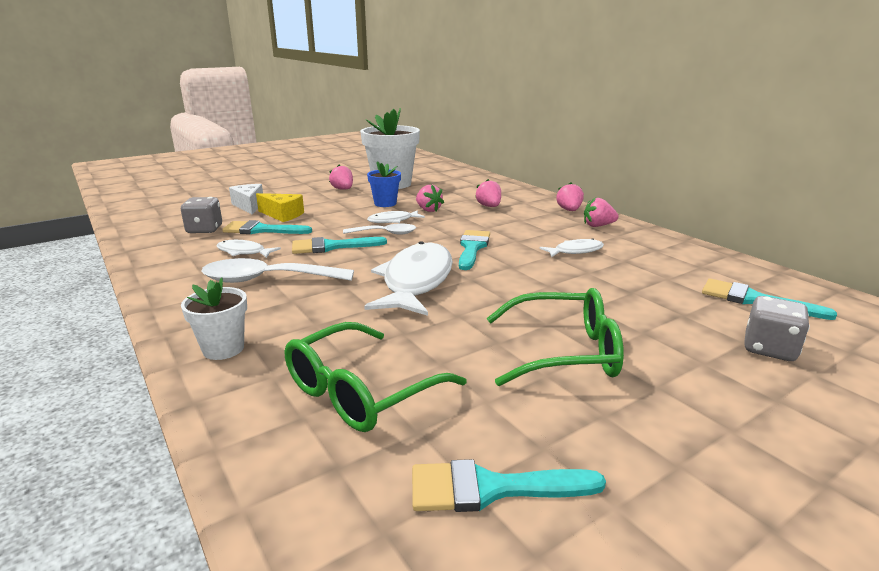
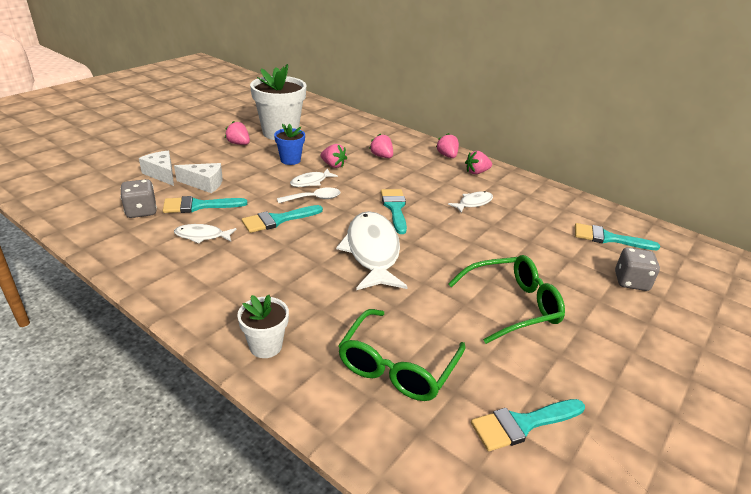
camera: 20 degrees left, 10 degrees up
white spoon [201,258,354,283] -> none
yellow cheese [256,193,304,222] -> white cheese [174,163,223,193]

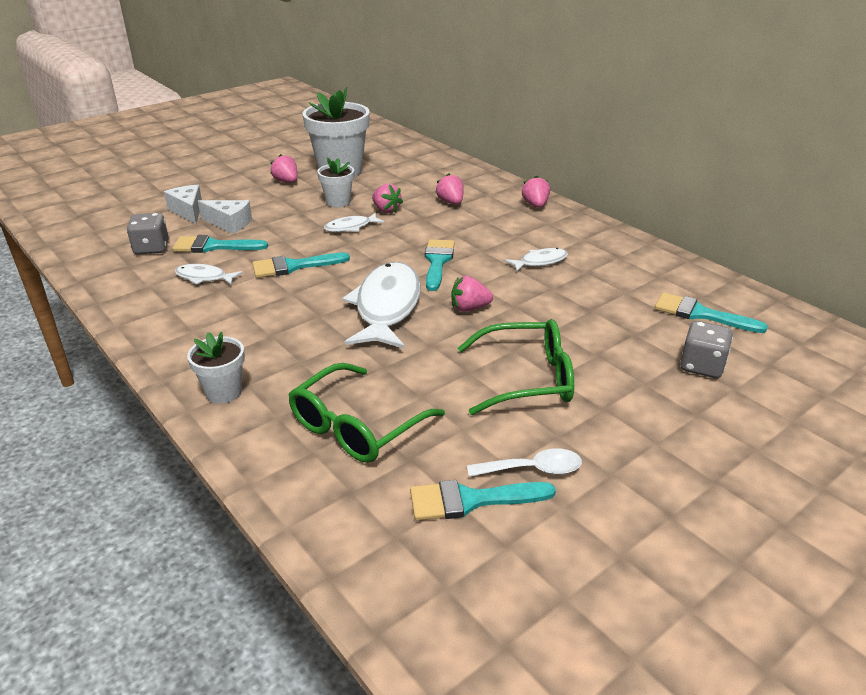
camera: 15 degrees right, 0 degrees up
blue flower pot [274,124,305,165] -> white flower pot [317,157,354,207]
white spoon [277,187,340,203] -> white spoon moved to [467,448,582,477]
pink strawberry [465,151,492,174] -> pink strawberry moved to [451,276,493,312]

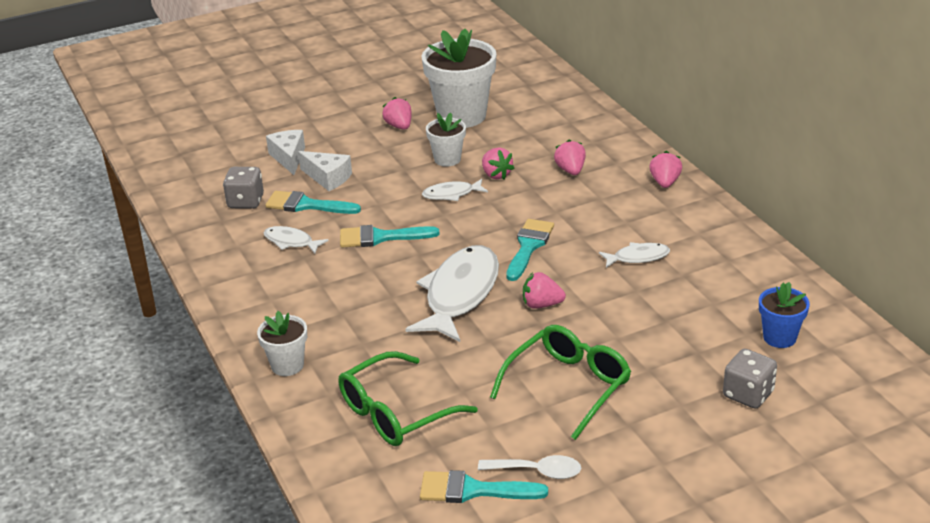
camera: 15 degrees right, 0 degrees up
green glasses [458,319,574,415] -> green glasses turned 60 degrees counterclockwise [490,325,631,440]
turquoise brush [655,292,768,333] -> blue flower pot [759,282,810,348]

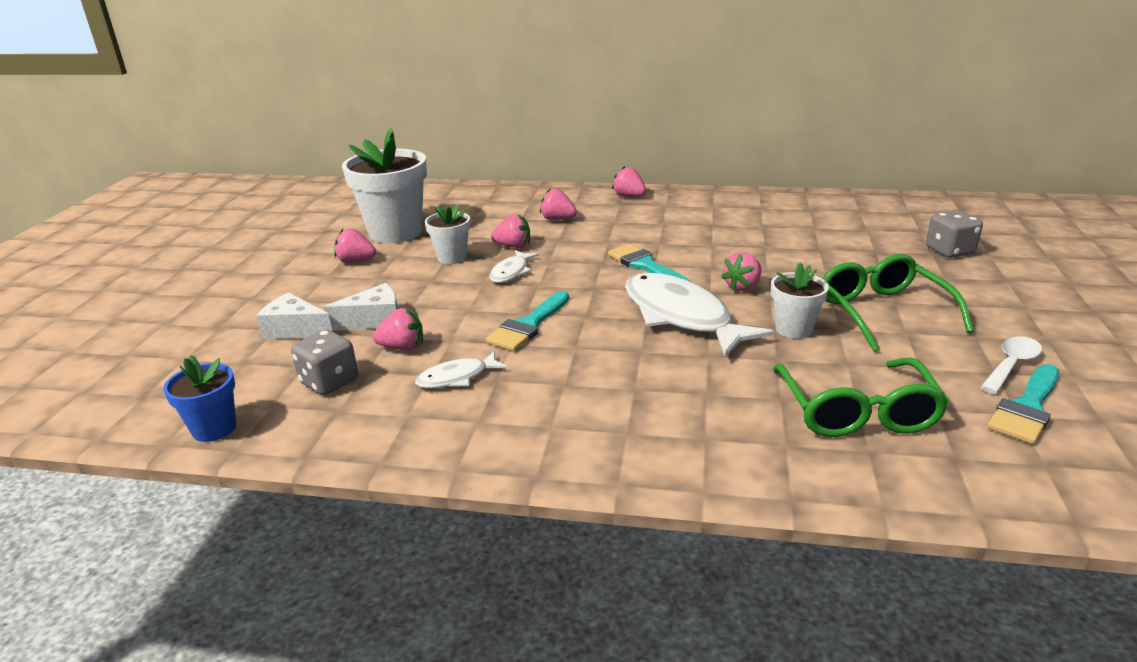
camera: 55 degrees left, 5 degrees down
white flower pot [257,311,307,376] -> white flower pot moved to [771,262,829,339]
turquoise brush [266,191,361,214] -> pink strawberry [373,308,423,350]
white fish [599,242,670,268] -> none
blue flower pot [759,282,810,348] -> blue flower pot moved to [163,355,236,442]

